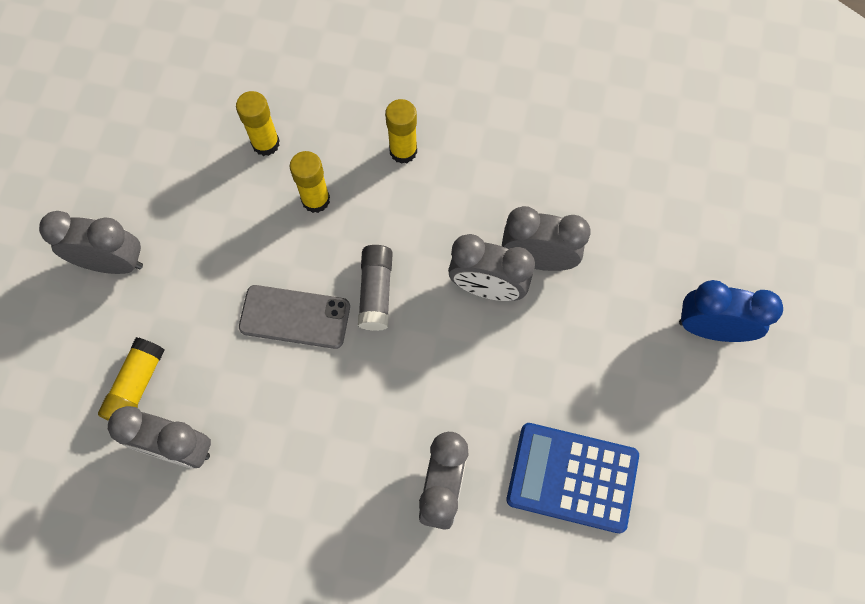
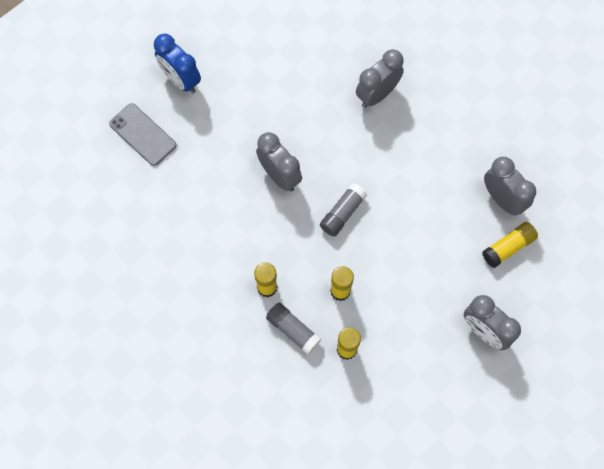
camera: 145 degrees left, 0 degrees up
grey phone [239,285,350,349] -> grey phone moved to [109,103,177,166]
grey clock [502,206,591,271] -> none
blue calculator [507,423,639,533] -> none
none -> grey glue stick [266,303,322,355]

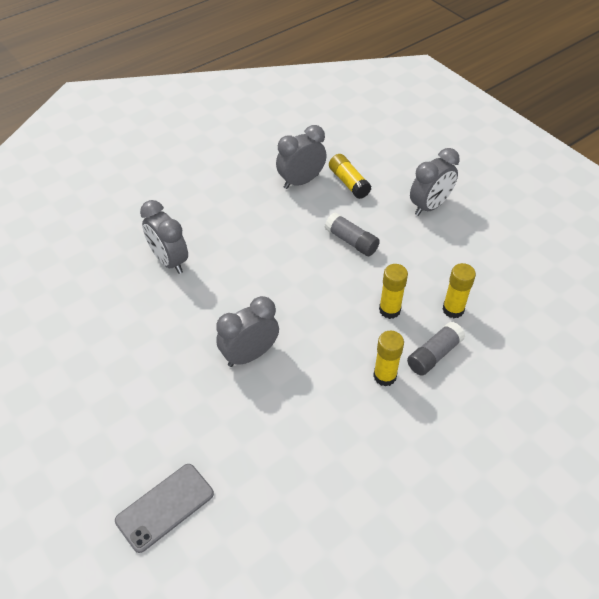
camera: 85 degrees left, 20 degrees down
blue clock [154,34,201,93] -> none
grey glue stick [320,183,367,237] -> grey glue stick moved to [325,212,380,256]

